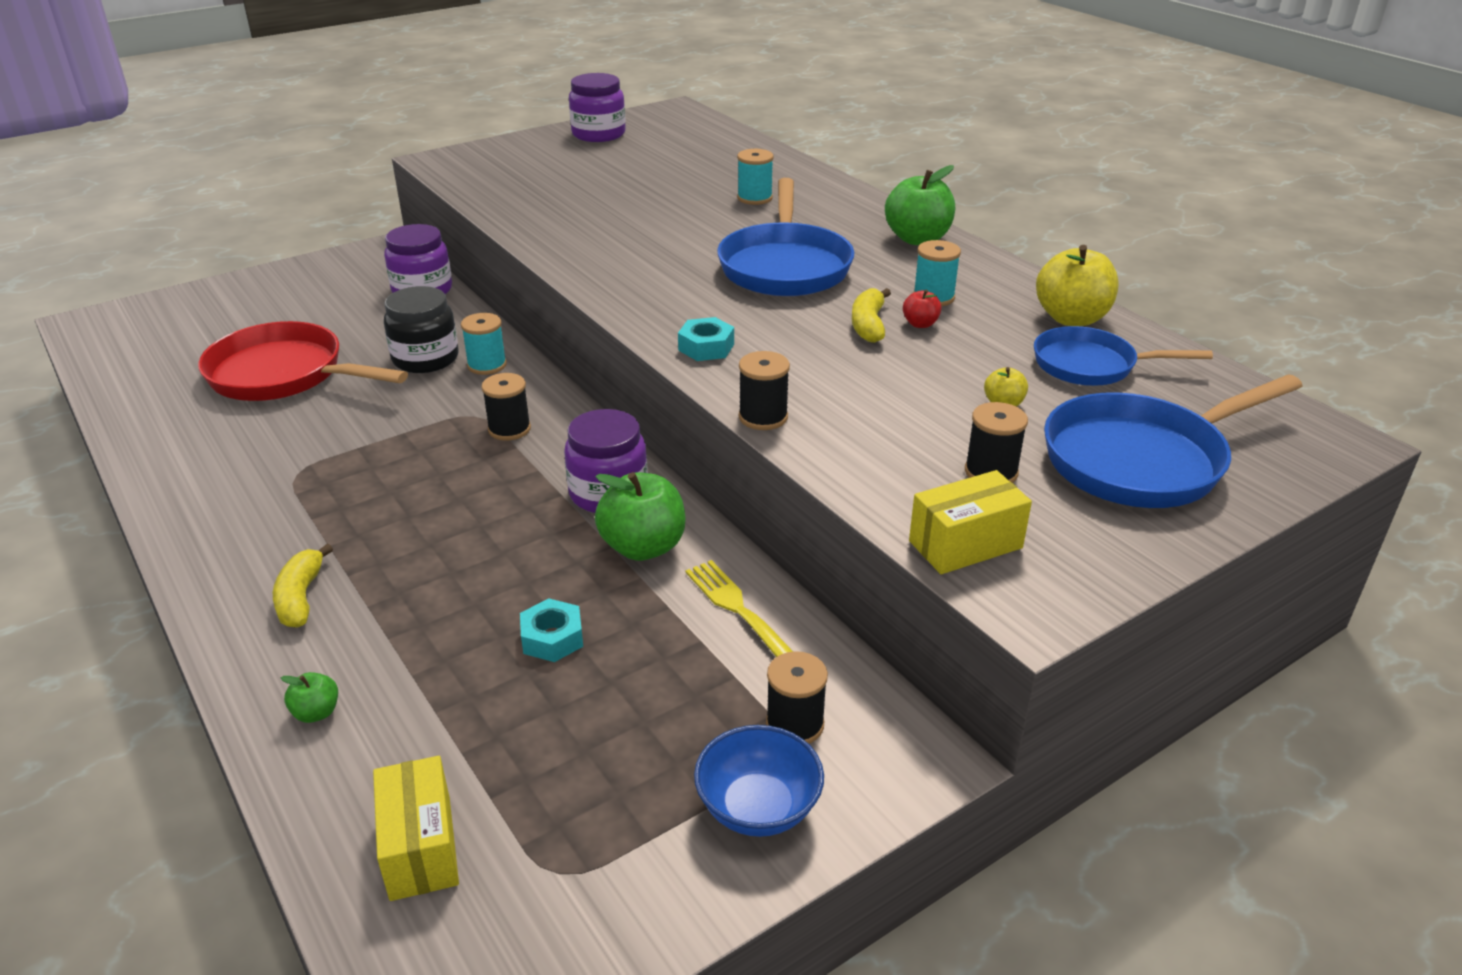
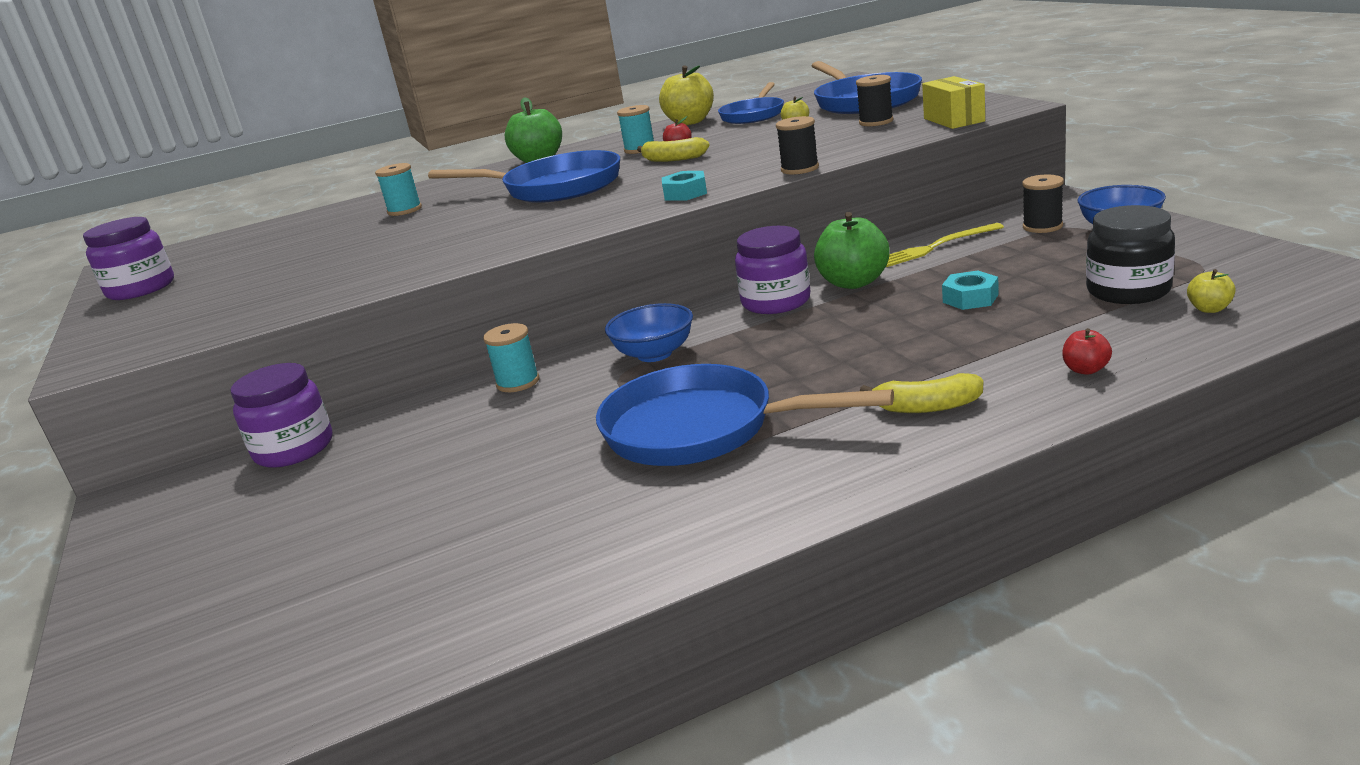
camera: 75 degrees left, 10 degrees down
red pan [198,321,408,401] -> none
green apple [281,672,338,723] -> red apple [1062,328,1112,375]
yellow box [373,756,459,901] -> yellow apple [1187,269,1236,313]
black jar [384,286,459,373] -> black jar moved to [1086,205,1175,304]
black spool [482,373,531,441] -> blue bowl [605,303,693,362]
none -> blue pan [596,364,894,466]

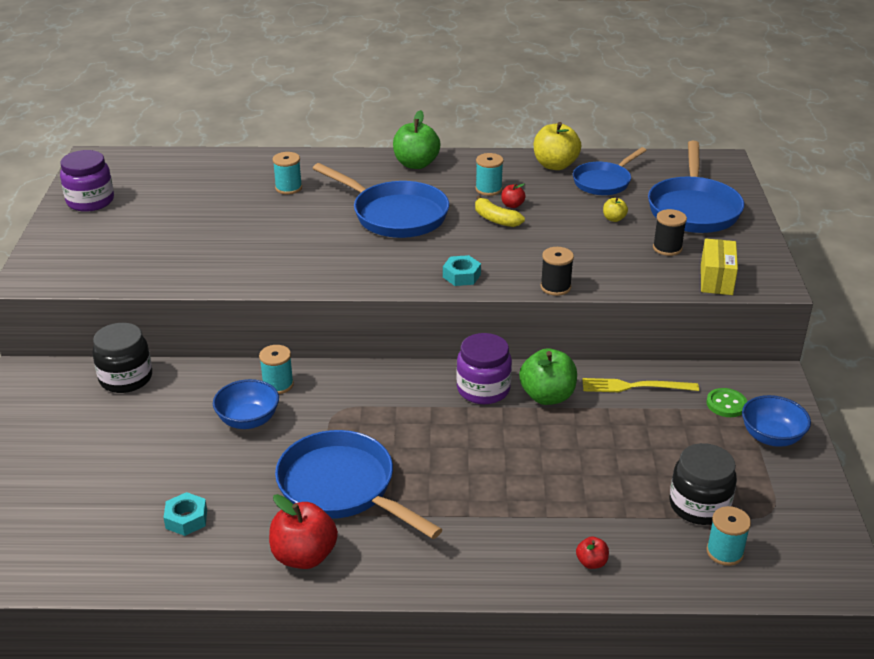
camera: 20 degrees right, 10 degrees up
purple jar [231,363,333,468] -> black jar [92,323,152,393]
blue bowl [605,303,693,362] -> blue bowl moved to [213,379,279,429]
yellow banana [860,373,983,413] -> none
turquoise nut [942,271,999,310] -> turquoise nut moved to [163,492,207,536]
black spool [1023,175,1064,233] -> green button [706,388,747,417]
yellow apple [1187,269,1236,313] -> turquoise spool [706,506,751,566]
none -> red apple [269,494,338,569]

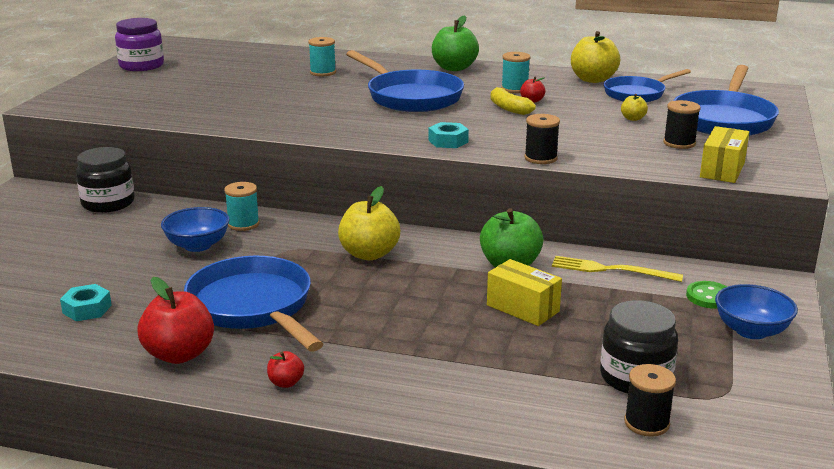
camera: 15 degrees right, 10 degrees down
purple jar [456,333,512,404] -> none
red apple [576,536,609,569] -> red apple moved to [267,351,304,388]
turquoise spool [706,506,751,566] -> black spool [624,364,676,437]
none -> yellow apple [338,186,400,260]
none -> yellow box [487,259,562,326]

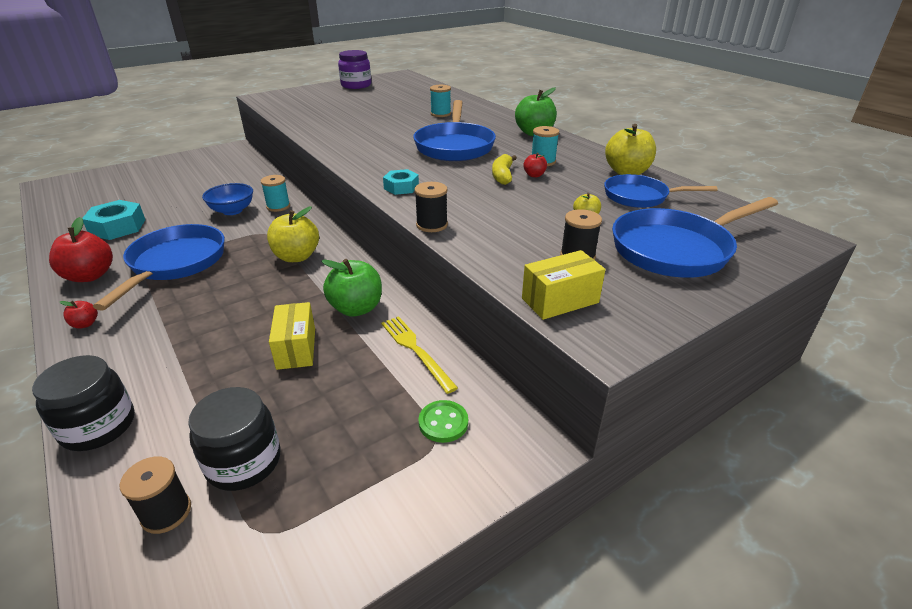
camera: 40 degrees right, 10 degrees up
turquoise nut [60,284,112,321] -> turquoise nut [83,200,145,240], size x1.65
black jar [76,147,135,213] -> black jar moved to [32,355,135,451]
blue bowl [715,284,798,339] -> none

